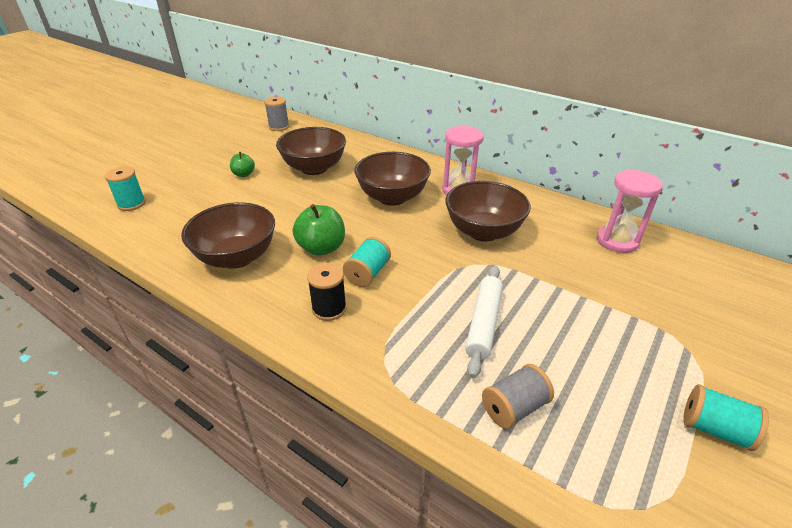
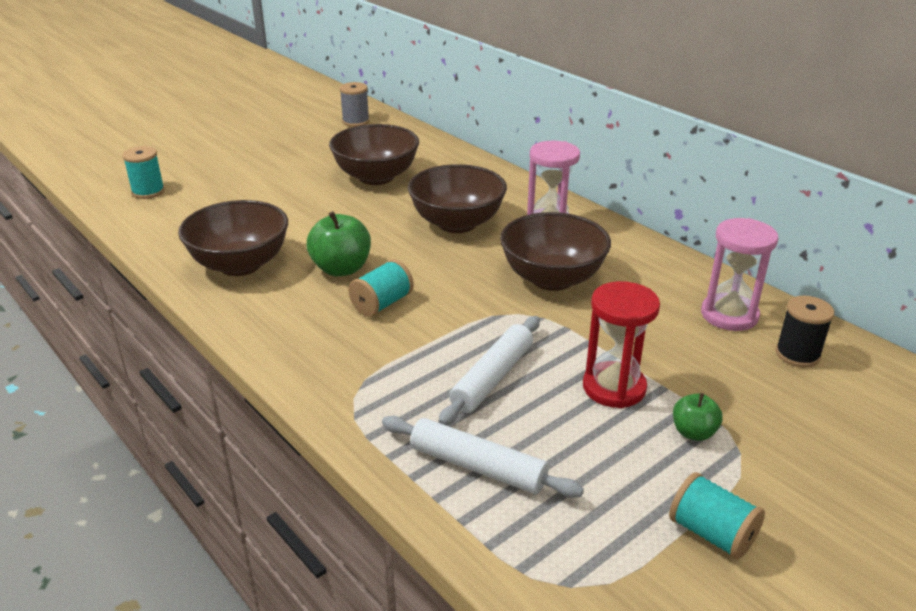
camera: 15 degrees right, 5 degrees down
green apple [230,152,255,177] -> green apple moved to [673,393,723,441]
black spool [307,263,347,321] -> black spool moved to [776,296,834,368]
grey spool [482,364,554,429] -> white rolling pin [382,416,584,498]
none -> red hourglass [583,281,660,408]

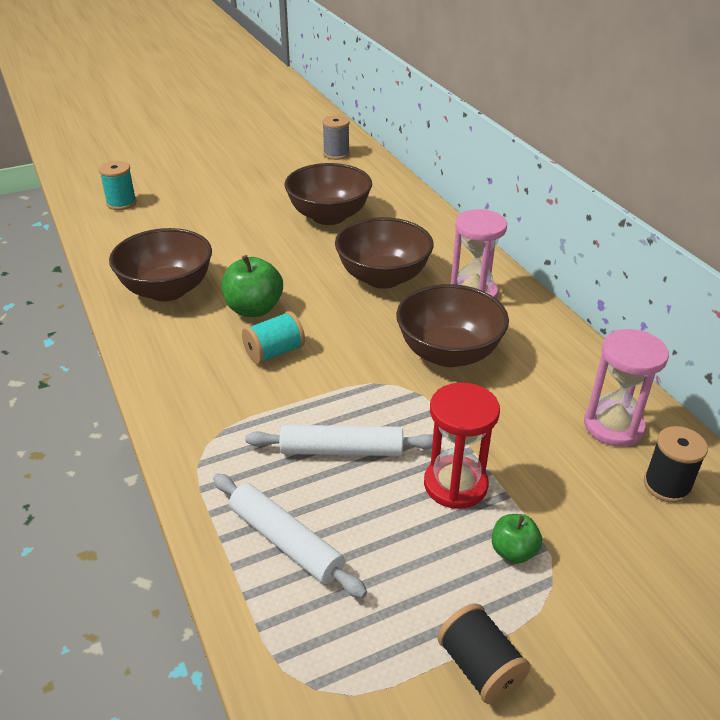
camera: 15 degrees right, 5 degrees up
white rolling pin [438,316,540,426] -> white rolling pin turned 45 degrees clockwise [245,425,433,456]
turquoise spool [669,472,765,560] -> black spool [437,603,530,704]

